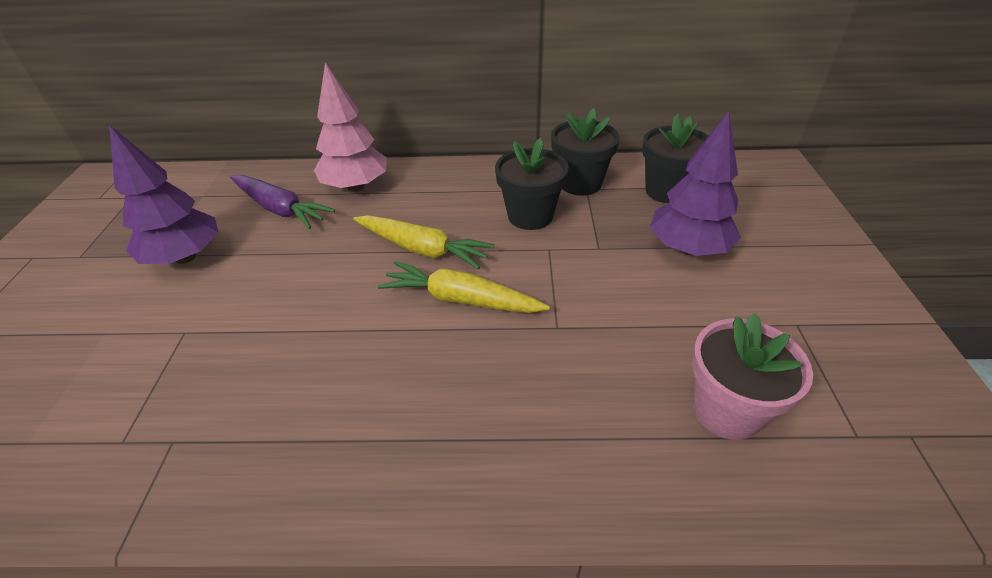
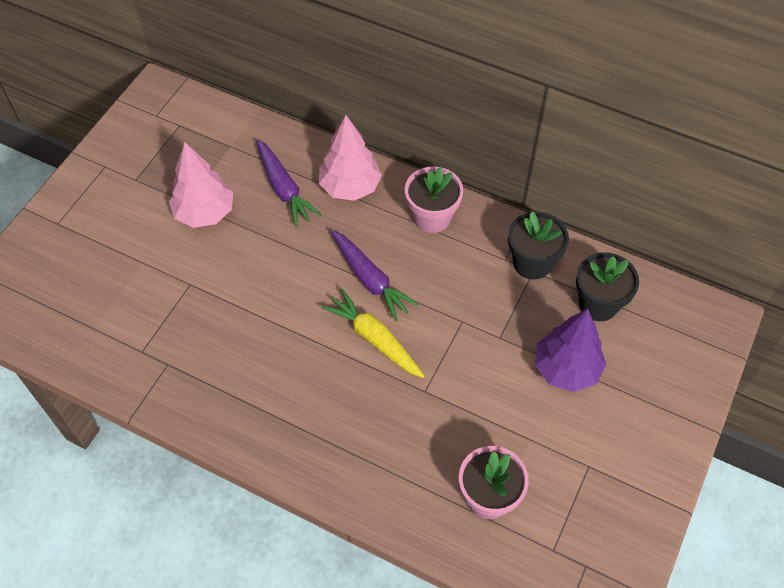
camera: 25 degrees right, 15 degrees up
purple tree [109,125,218,264] -> pink tree [169,142,233,228]
yellow carrot [353,215,495,269] -> purple carrot [331,230,419,322]
black flower pot [495,138,568,230] -> none
none -> pink flower pot [405,167,463,233]

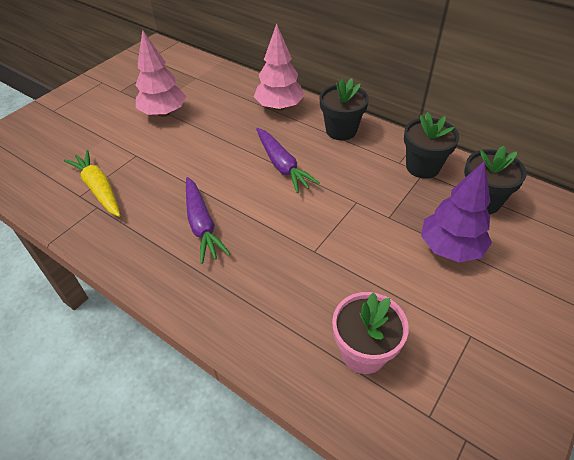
camera: 10 degrees right, 10 degrees down
purple carrot [256,139,321,227] -> purple carrot moved to [186,177,230,264]
yellow carrot [321,288,425,378] -> yellow carrot moved to [64,150,120,217]
pink flower pot [405,167,463,233] -> black flower pot [319,78,369,140]

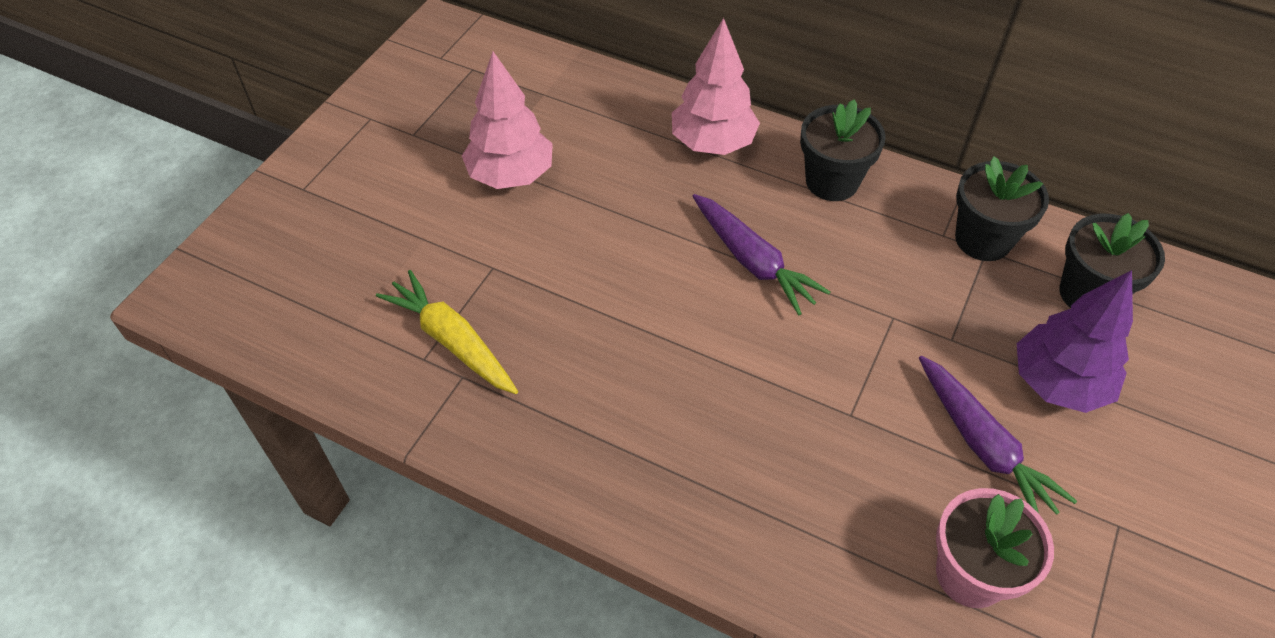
camera: 10 degrees left, 5 degrees up
purple carrot [186,177,230,264] -> purple carrot moved to [919,356,1077,515]

